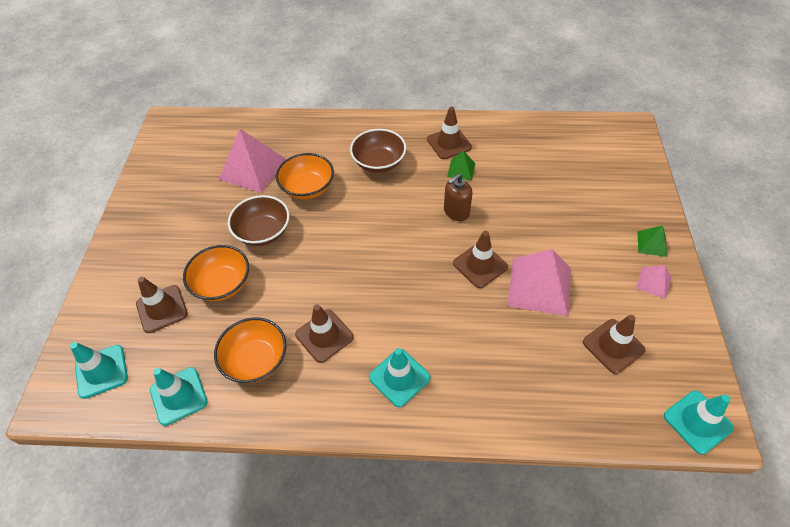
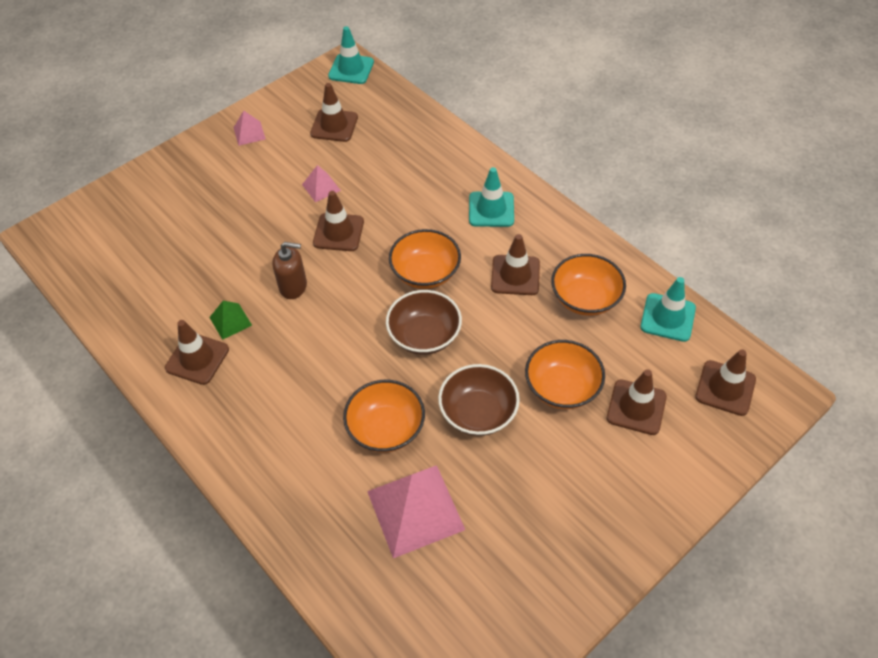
camera: 135 degrees left, 0 degrees up
turquoise traffic cone [70,342,128,399] -> brown traffic cone [695,349,756,416]
brown bowl [350,129,406,173] -> brown bowl moved to [386,290,462,355]
pink pyramid [507,249,571,316] -> pink pyramid [302,165,341,202], size x0.49
green pyramid [637,225,667,257] -> none
none -> orange bowl [389,229,461,289]

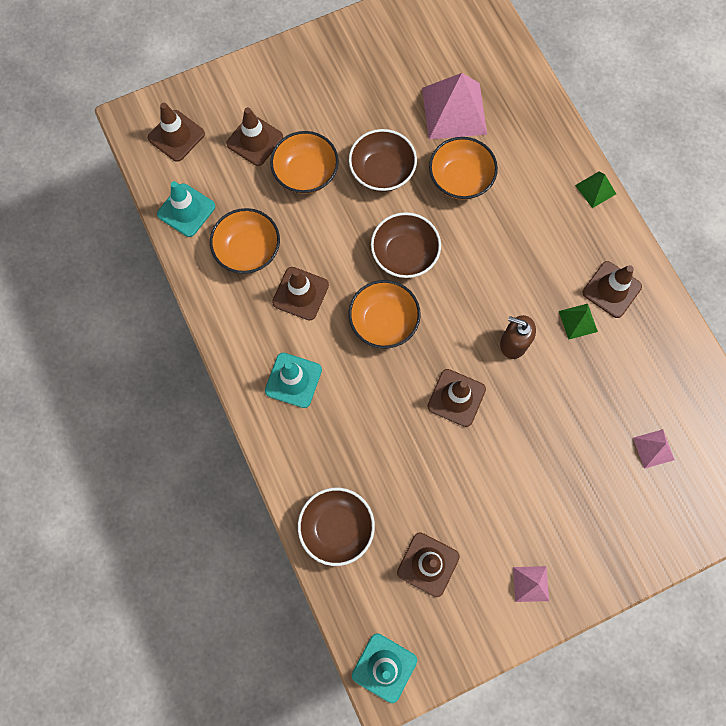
camera: 165 degrees left, 20 degrees up
pink pyramid [302,165,341,202] -> pink pyramid moved to [633,429,675,469]
none -> brown bowl [298,488,375,566]
none -> green pyramid [575,171,616,208]

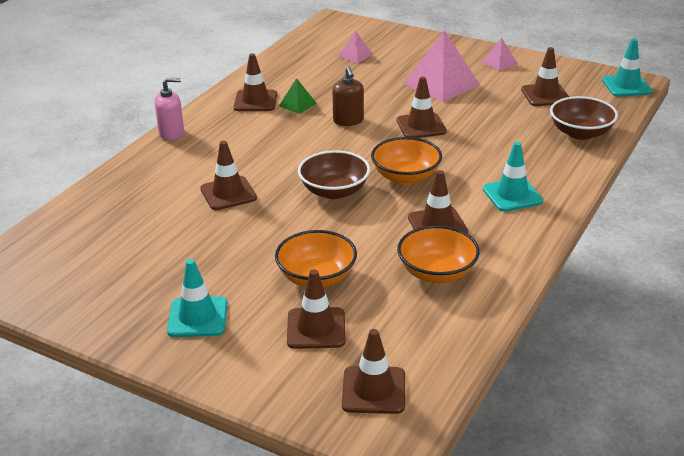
camera: 125 degrees left, 40 degrees down
turquoise traffic cone [157,181,215,237] -> turquoise traffic cone moved to [167,259,228,337]
brown bowl [349,129,417,192] -> none
pink pyramid [422,73,487,139] -> pink pyramid moved to [404,30,480,102]
orange bowl [429,137,498,200] -> brown traffic cone [200,141,257,210]
green pyramid [575,171,616,208] -> pink soap dispenser [155,78,184,140]

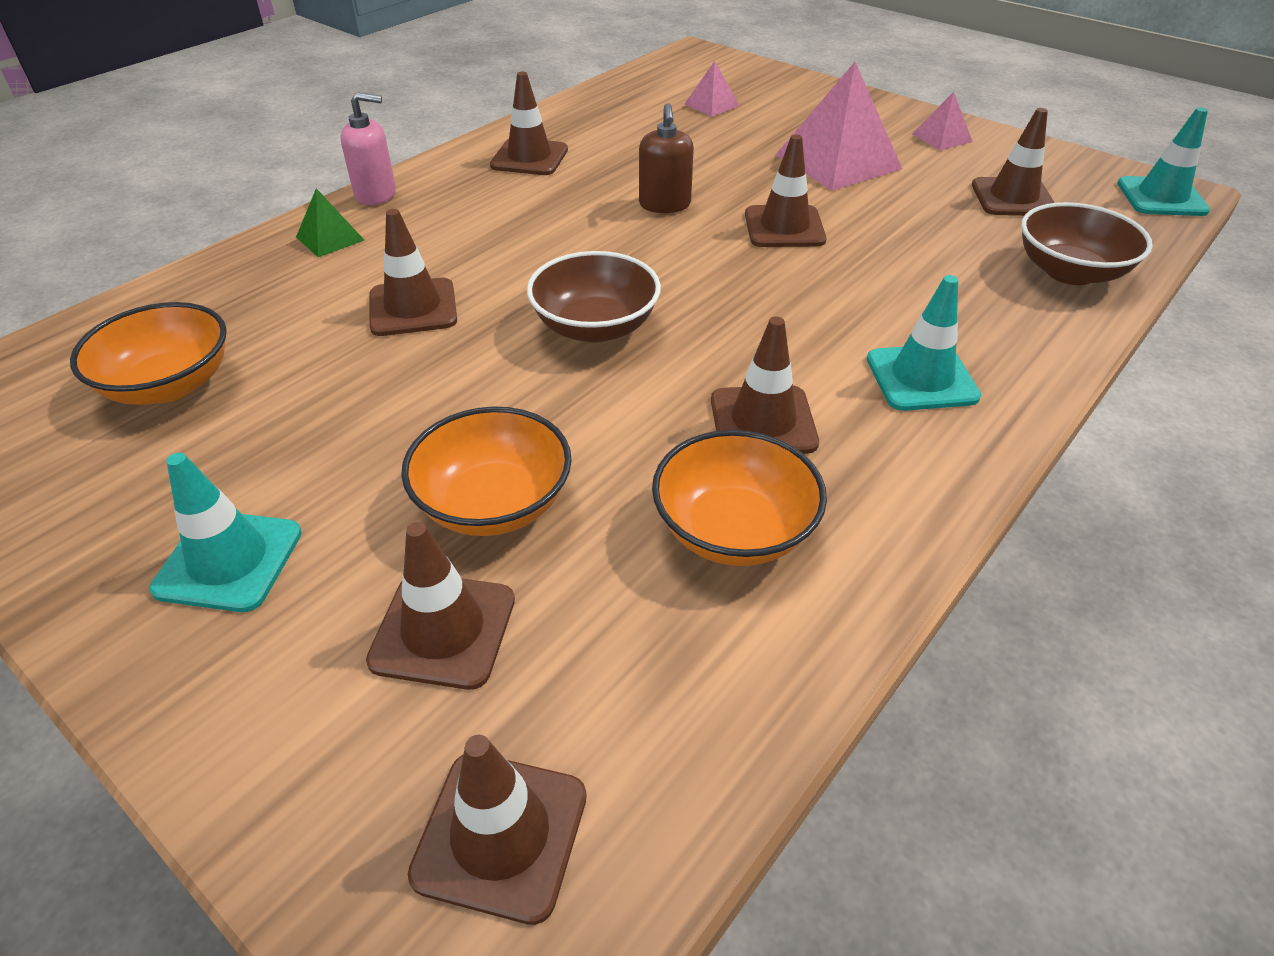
camera: 10 degrees right, 10 degrees up
green pyramid [279,78,317,114] -> green pyramid moved to [296,188,365,257]
orange bowl [371,137,442,185] -> orange bowl moved to [70,302,227,405]

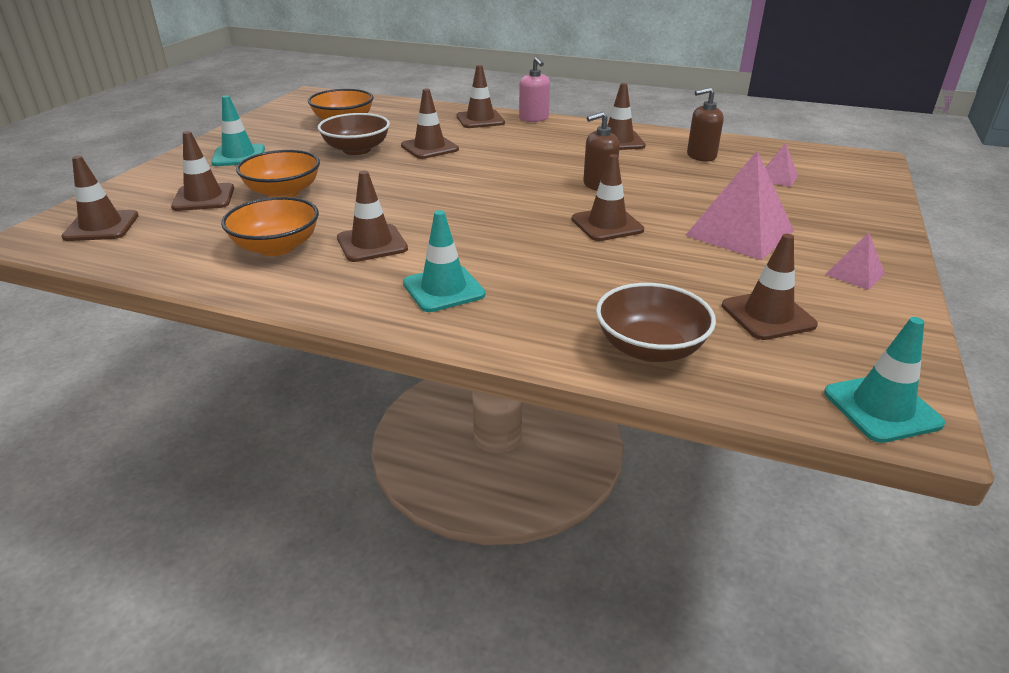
camera: 70 degrees right, 10 degrees down
green pyramid [296,188,365,257] -> brown traffic cone [457,65,505,128]
brown bowl [527,251,661,343] -> brown bowl moved to [317,113,390,155]
none -> brown soap dispenser [687,87,723,162]

